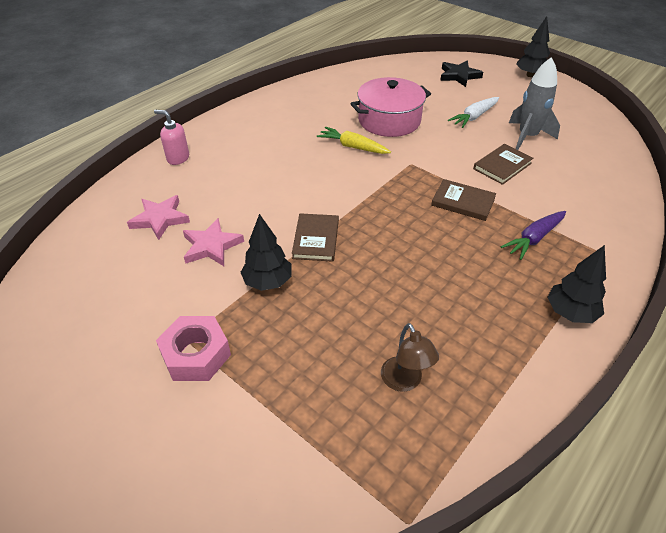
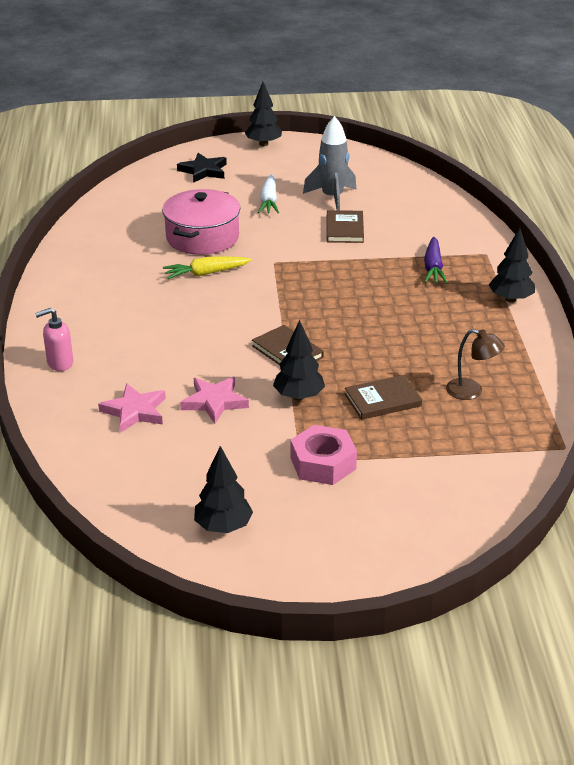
camera: 45 degrees left, 10 degrees down
brown book [431,179,496,221] -> brown book moved to [345,375,422,420]
none -> black tree [194,446,253,533]

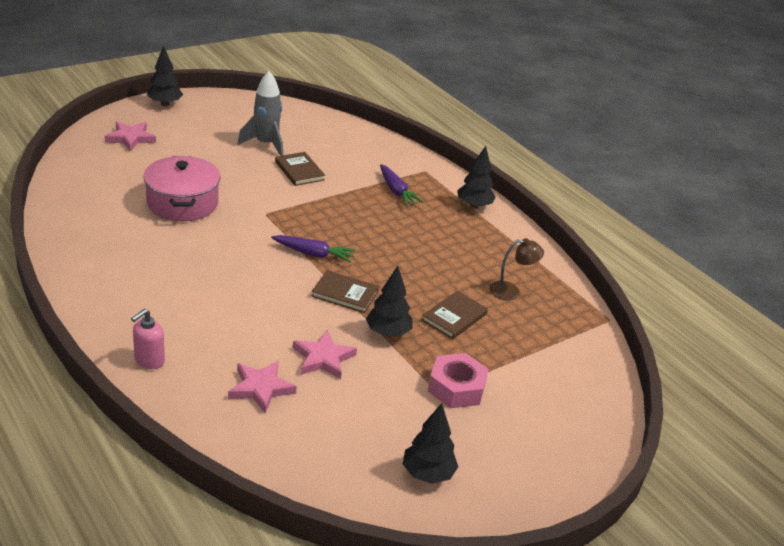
camera: 35 degrees left, 0 degrees up
yellow carrot [163,256,252,279] -> none
black star [177,153,227,183] -> pink star [105,122,156,151]
white carrot [258,174,279,213] -> none
none -> purple carrot [271,235,356,263]

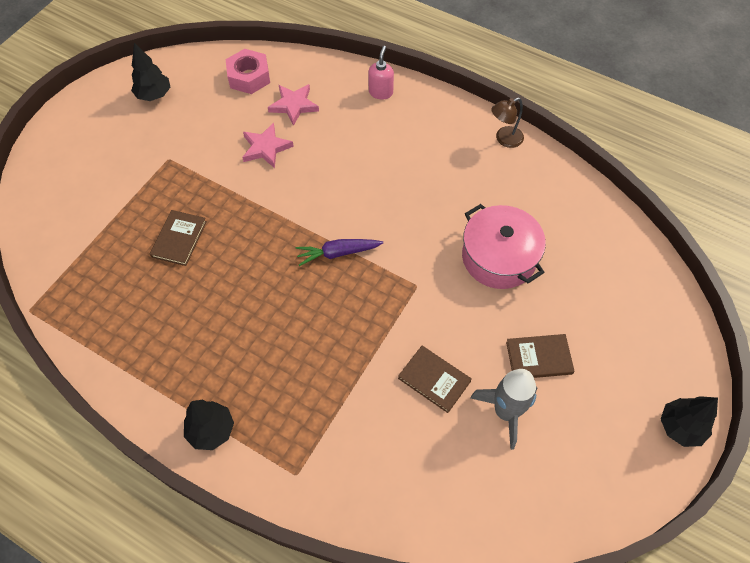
camera: 160 degrees right, 25 degrees up
pink star [105,122,156,151] -> none
brown book [311,270,379,313] -> brown book moved to [506,334,575,378]
black tree [366,265,412,337] -> none
purple carrot [380,164,423,206] -> none
pink nut [428,353,489,408] -> pink nut moved to [226,49,270,94]
brown lamp [489,238,544,300] -> brown lamp moved to [491,98,524,148]

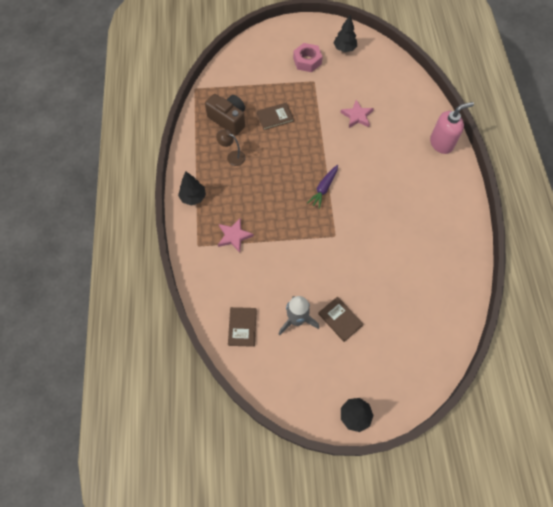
camera: 55 degrees right, 5 degrees up
pink nut [226,49,270,94] -> pink nut moved to [293,43,323,72]
pink star [268,84,319,126] -> pink star moved to [218,218,254,253]
purple carrot [296,239,383,266] -> purple carrot turned 105 degrees counterclockwise [307,165,338,209]
pink soap dispenser [368,46,394,99] -> pink soap dispenser [430,102,474,154], size x1.65
brown book [398,346,471,413] -> brown book moved to [228,307,257,347]
pink pot [462,204,546,289] -> none
brown lamp [491,98,524,148] -> brown lamp moved to [216,129,246,166]
none -> brown camera [205,94,245,136]

